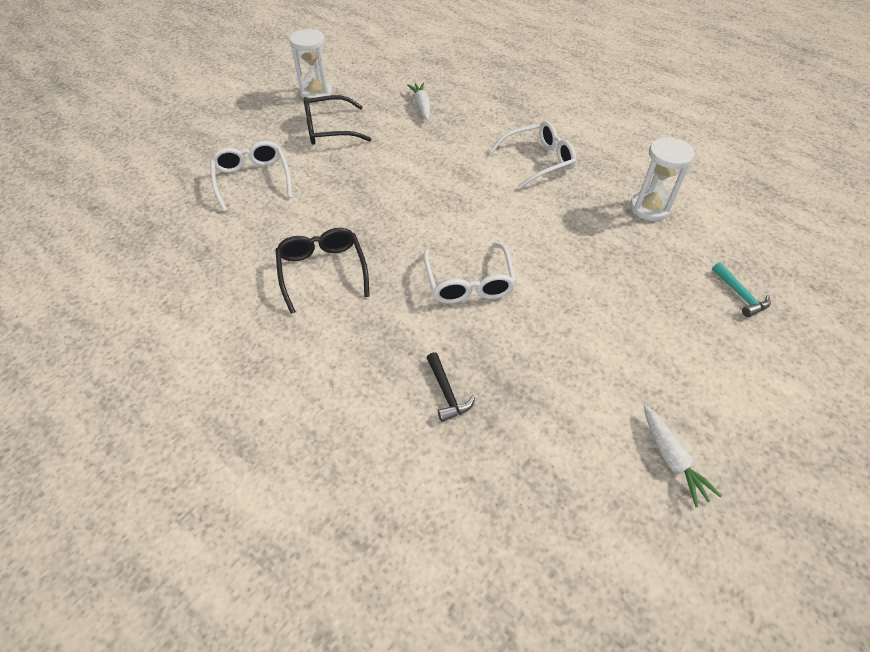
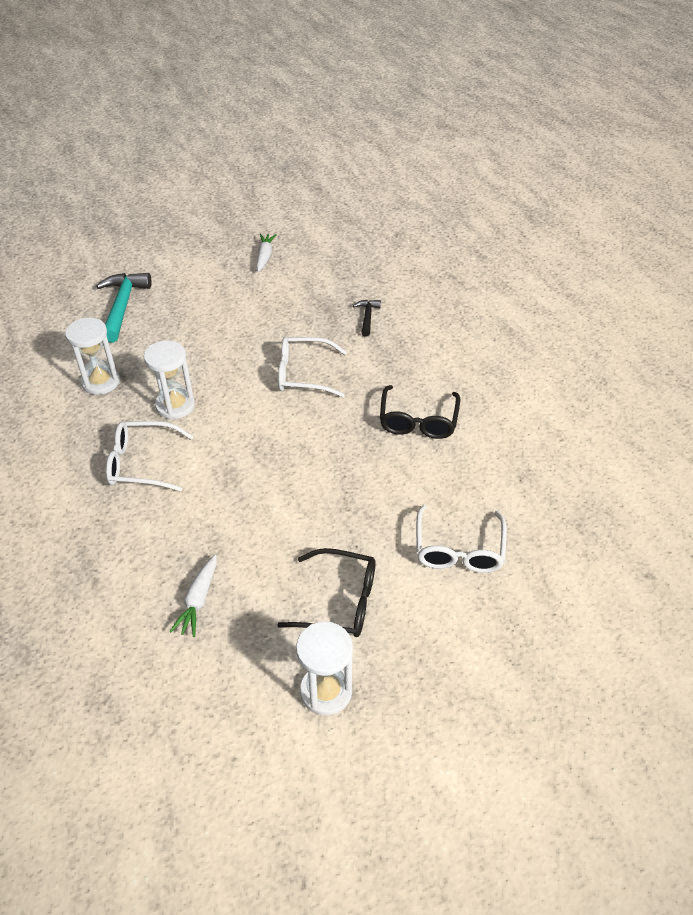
camera: 155 degrees left, 5 degrees down
white glasses [423,242,516,304] -> white glasses turned 105 degrees counterclockwise [278,337,347,397]
turquoise hammer [712,262,771,317] -> turquoise hammer [96,273,152,343], size x1.91
none -> white hourglass [143,340,195,419]

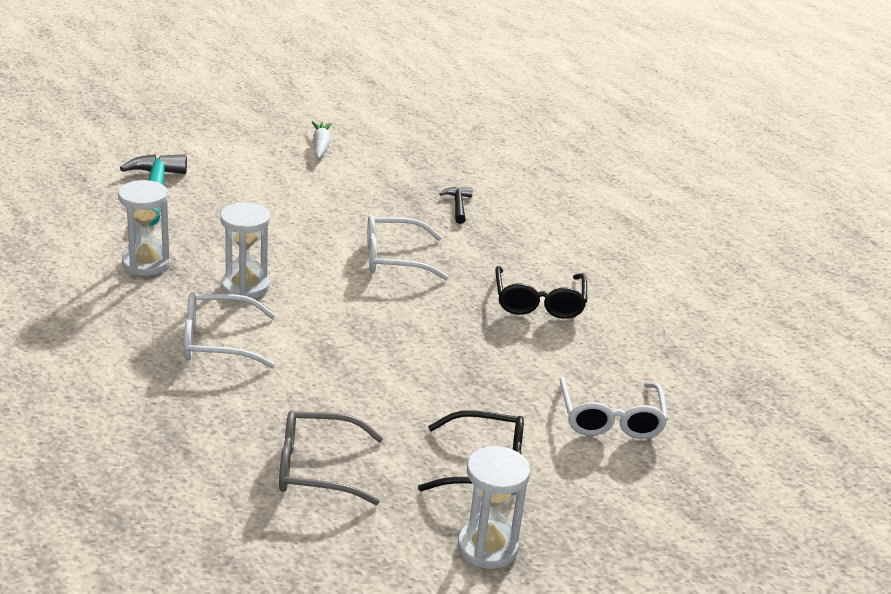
camera: 10 degrees left, 15 degrees down
white carrot [169,554,217,637] -> grey glasses [279,410,383,505]

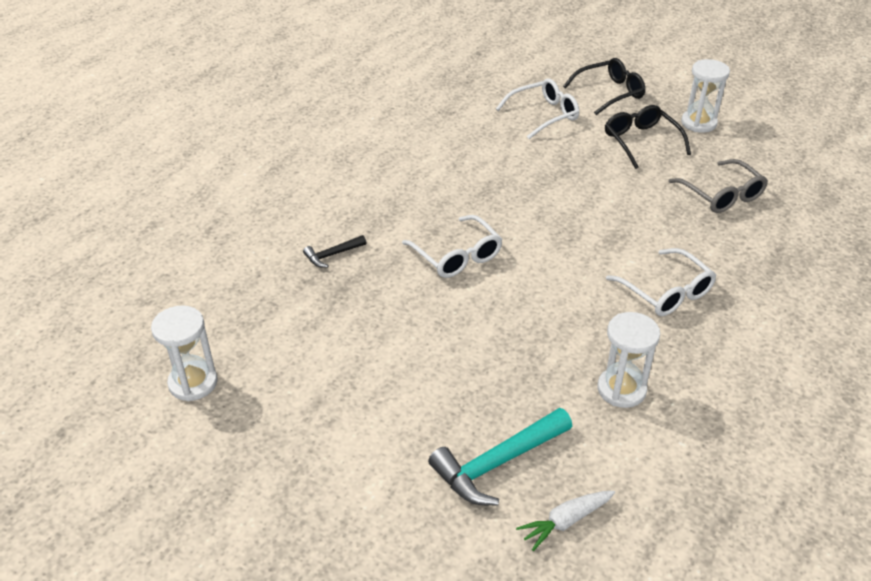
camera: 115 degrees left, 10 degrees up
white hourglass [220,203,270,299] -> white hourglass moved to [151,306,218,401]
white carrot [312,122,333,159] -> white carrot moved to [516,491,615,551]
black glasses [495,266,587,319] -> black glasses moved to [563,58,645,115]

